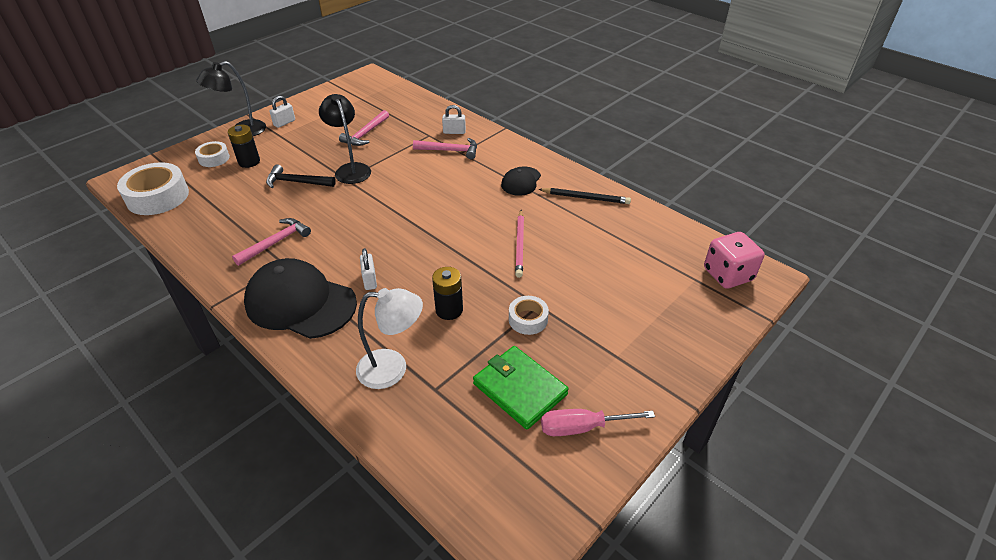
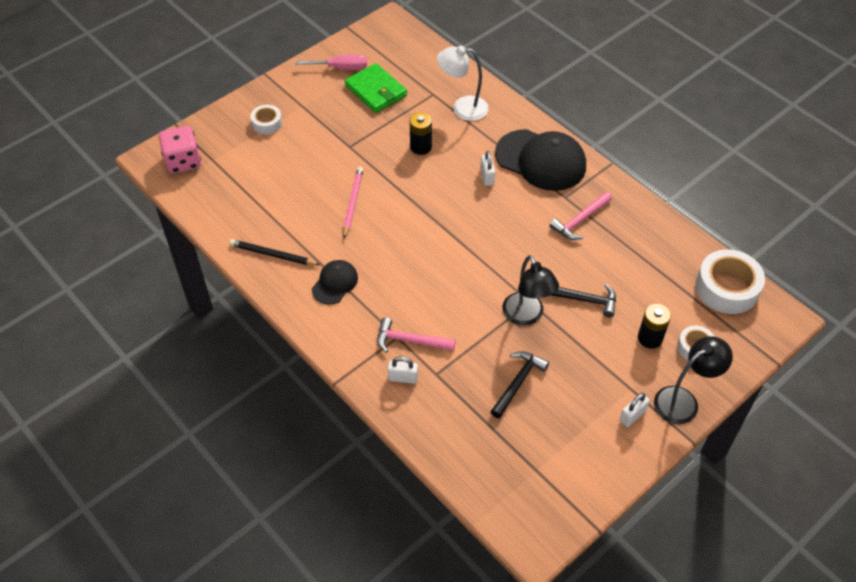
camera: 175 degrees left, 10 degrees up
pink hammer [339,110,389,146] -> black hammer [490,351,549,418]
white tape [509,296,549,335] -> white tape moved to [250,105,282,134]

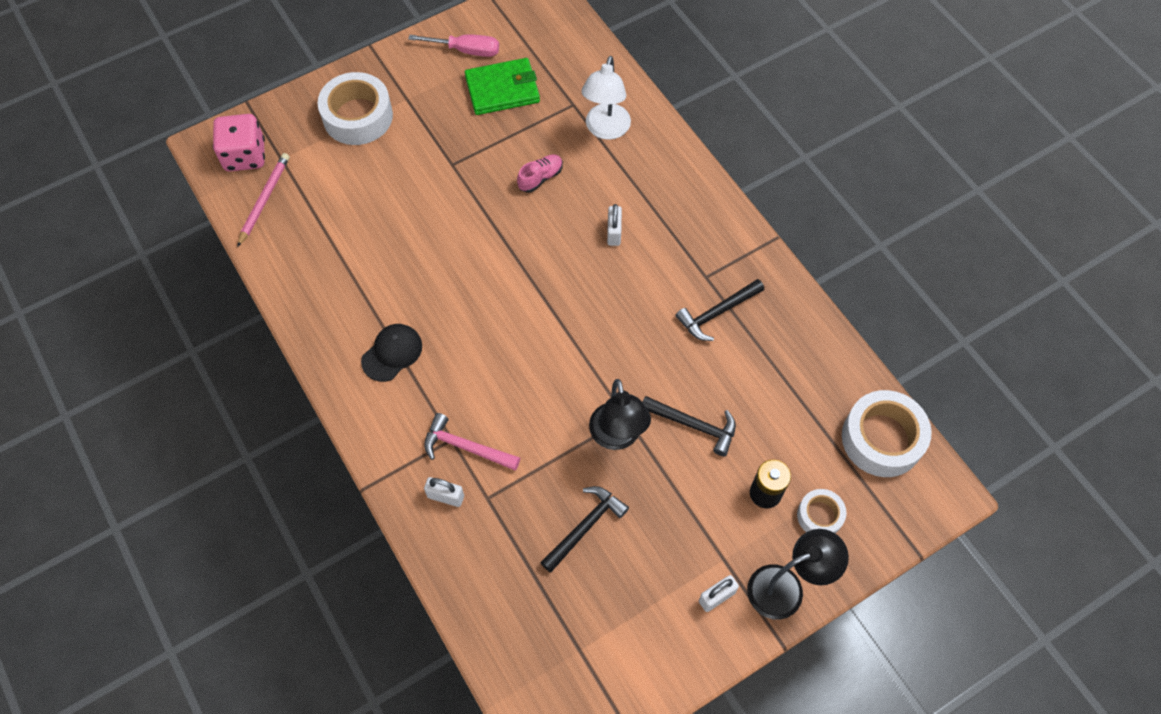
camera: 10 degrees right, 10 degrees up
black pencil [229,239,320,265] -> none
white tape [250,105,282,134] -> white tape [317,72,393,145], size x1.83
pink pencil [343,167,363,238] -> pink pencil moved to [237,153,289,247]
green wallet [345,63,407,113] -> green wallet turned 75 degrees counterclockwise [465,58,540,115]
black battery [410,112,432,155] -> pink shoe [517,154,563,193]
white lamp [437,46,489,121] -> white lamp turned 90 degrees counterclockwise [581,56,631,140]
black cap [495,129,586,191] -> none
pink hammer [550,192,612,240] -> black hammer [675,279,764,341]

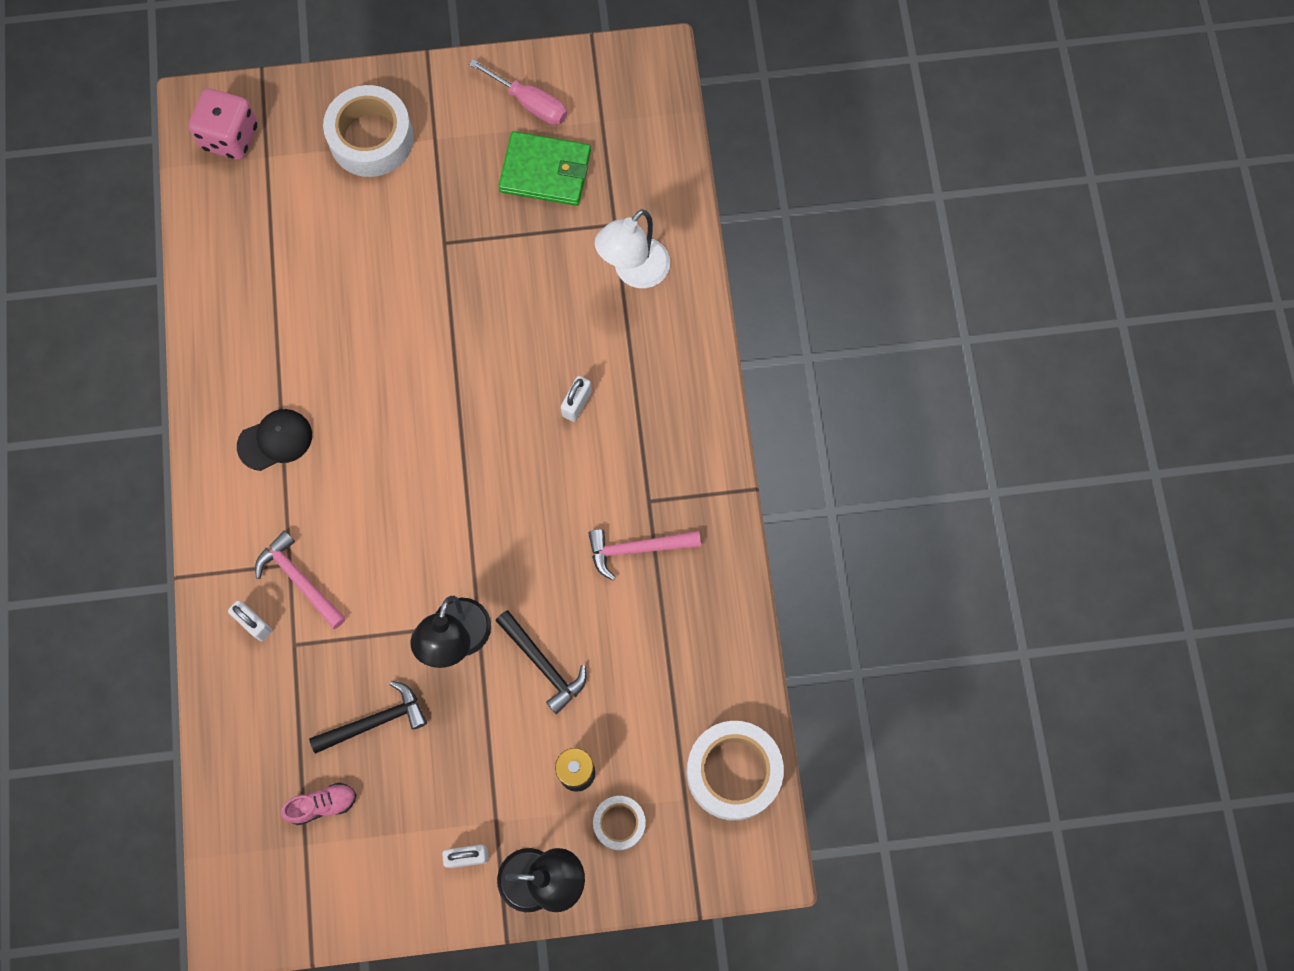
camera: 25 degrees right, 10 degrees up
pink pencil [237,153,289,247] -> none
pink shoe [517,154,563,193] -> pink shoe moved to [281,783,356,825]
black hammer [675,279,764,341] -> pink hammer [588,529,701,580]

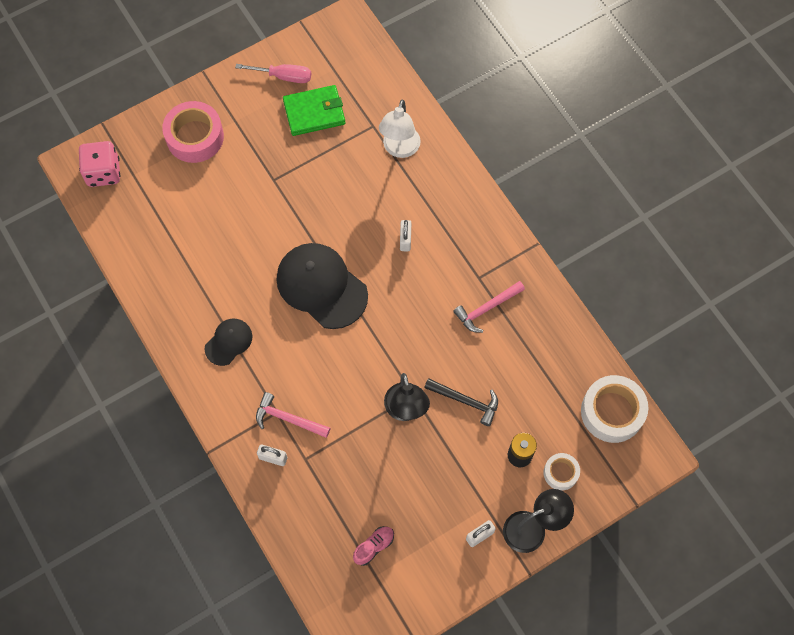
camera: 25 degrees left, 5 degrees down
black hammer [309,681,427,754] -> none
white tape [323,85,414,177] -> pink tape [162,101,224,163]
none -> black cap [277,243,368,329]

